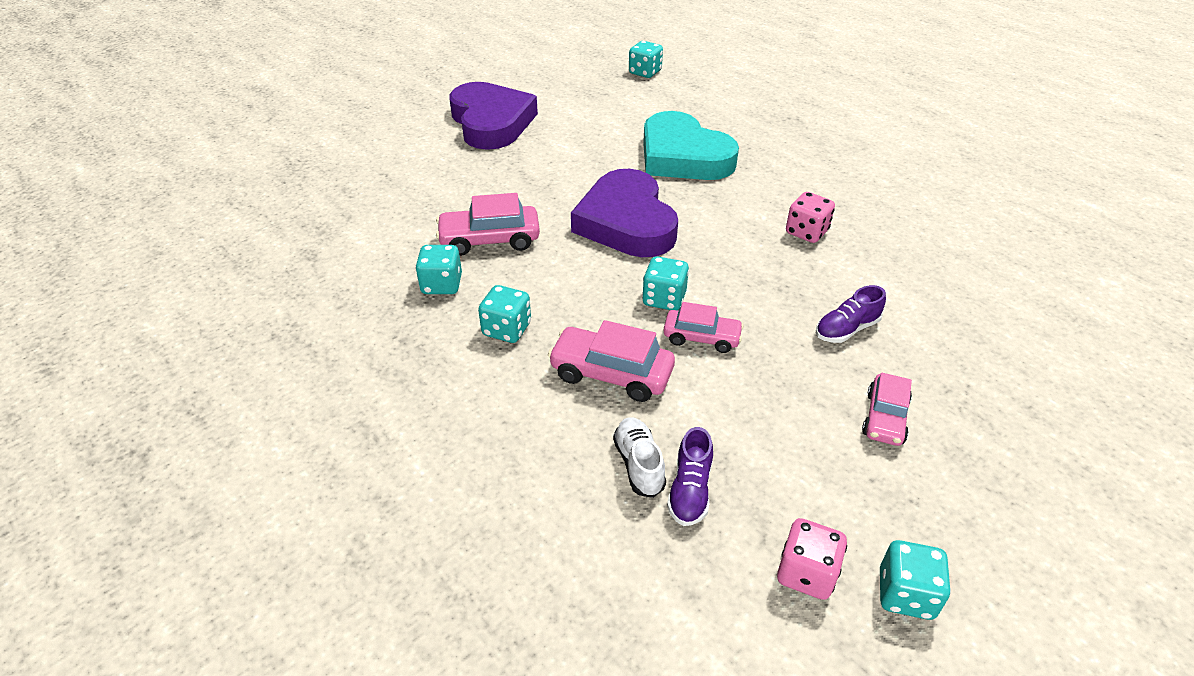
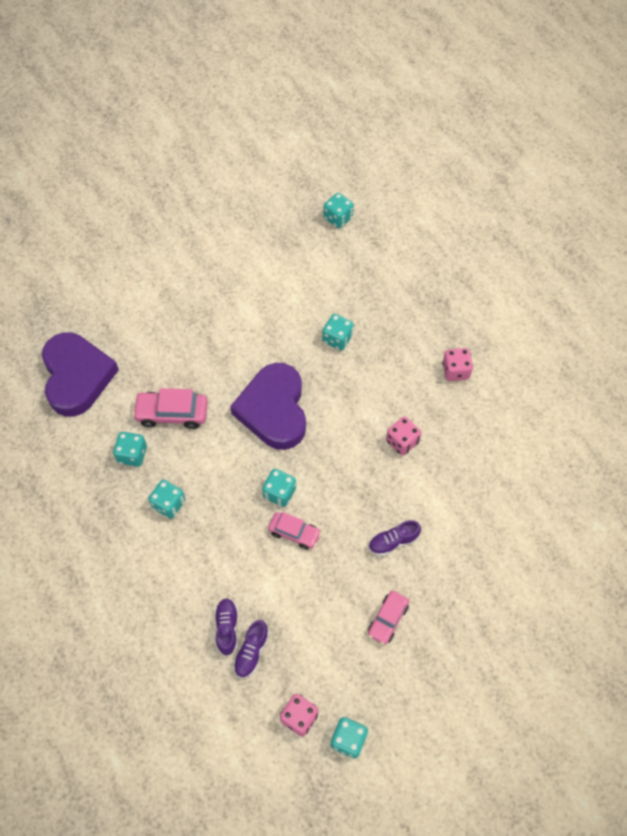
camera: 10 degrees right, 20 degrees up
purple heart [449,82,538,150] -> purple heart moved to [42,332,119,417]
pink car [548,320,675,402] -> none
white shoe [613,417,666,498] -> purple shoe [214,598,238,656]
turquoise heart [643,111,739,180] -> turquoise dice [322,314,354,350]
none -> pink dice [442,348,473,381]

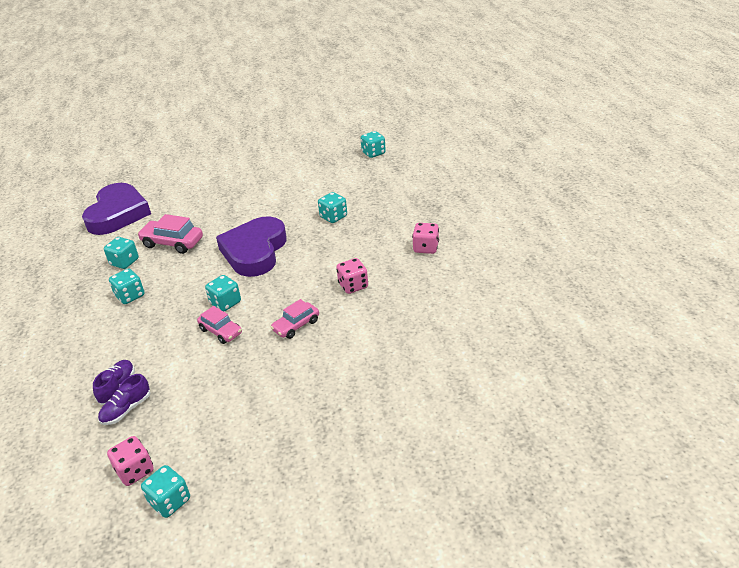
camera: 20 degrees right, 25 degrees down
pink car [368,591,409,645] -> pink car moved to [271,299,319,339]
purple shoe [369,520,421,556] -> none

